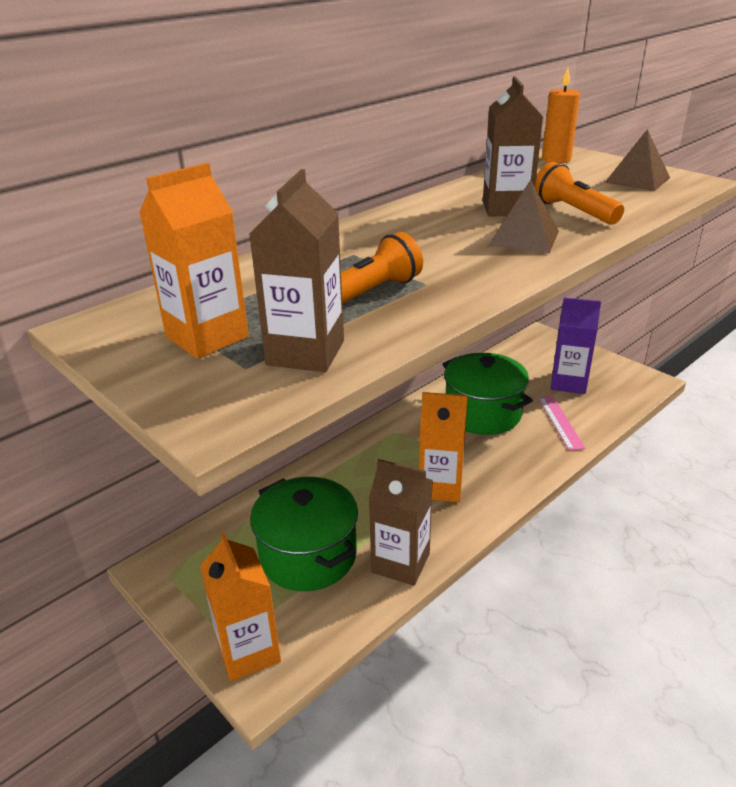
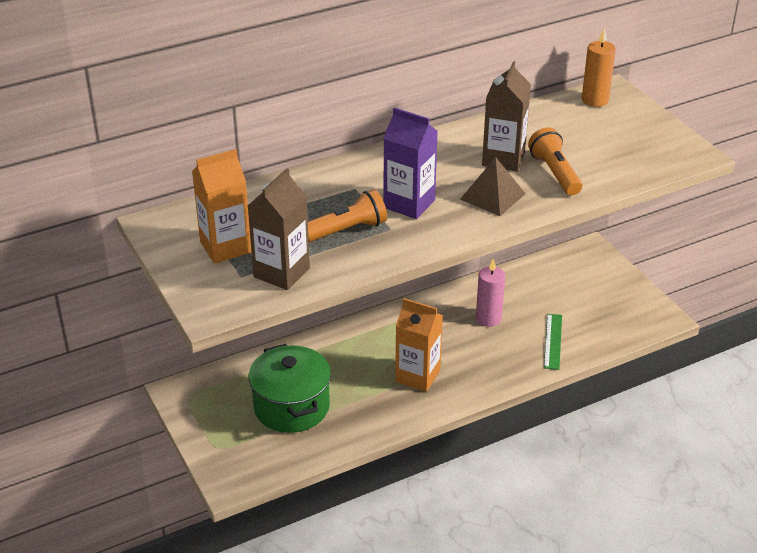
camera: 15 degrees right, 5 degrees up
orange carton [200,532,281,682] -> none
brown carton [369,459,433,586] -> none
green pot [443,353,533,435] -> pink candle [476,259,505,327]
pink ruler [538,396,585,451] -> green ruler [544,314,562,370]
purple carton [551,297,601,394] -> purple carton moved to [383,107,438,219]
brown pyramid [605,129,670,191] -> none

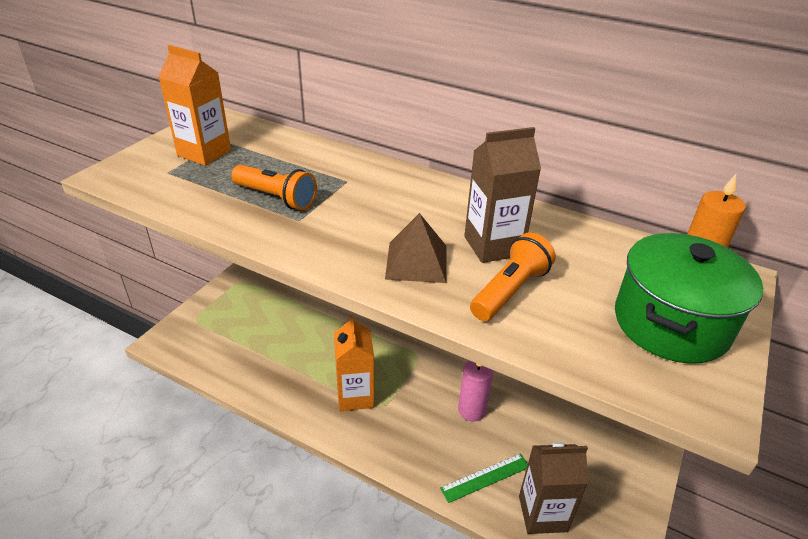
camera: 55 degrees right, 0 degrees up
brown carton [248,168,310,290] -> brown carton moved to [519,442,588,534]
green pot [249,344,331,433] -> green pot moved to [615,233,763,364]
purple carton [383,107,438,219] -> none

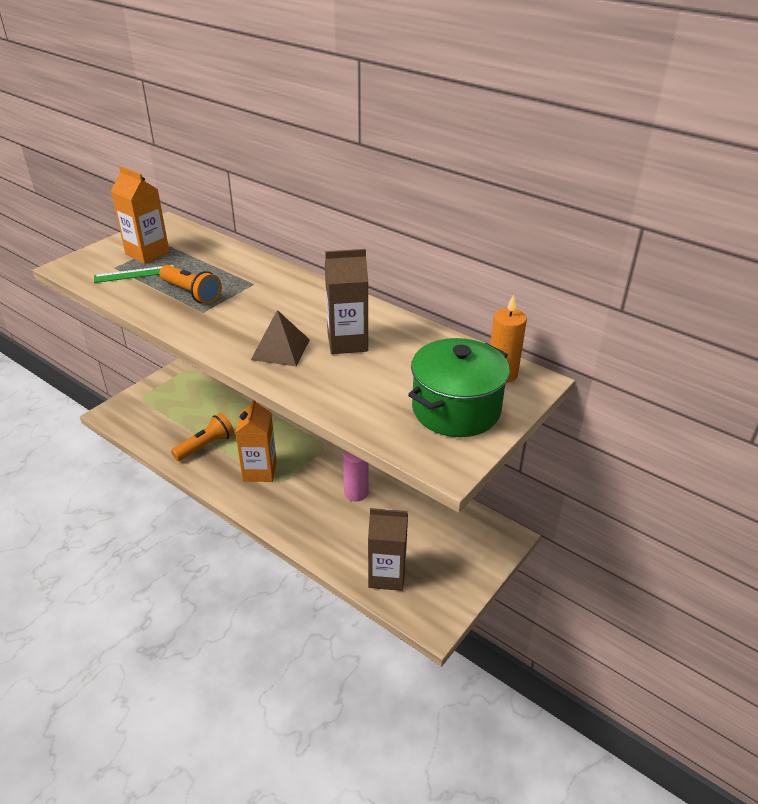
camera: 10 degrees right, 0 degrees up
green ruler [440,453,528,503] -> green ruler moved to [94,265,175,283]
orange flashlight [470,232,556,321] -> orange flashlight moved to [171,413,234,461]

